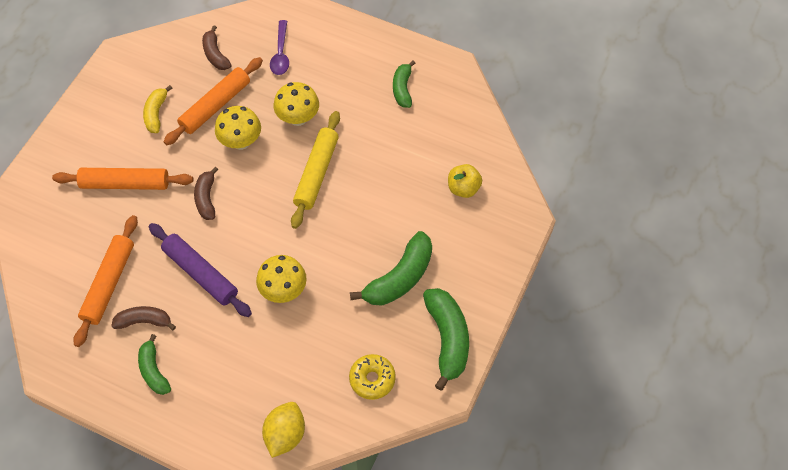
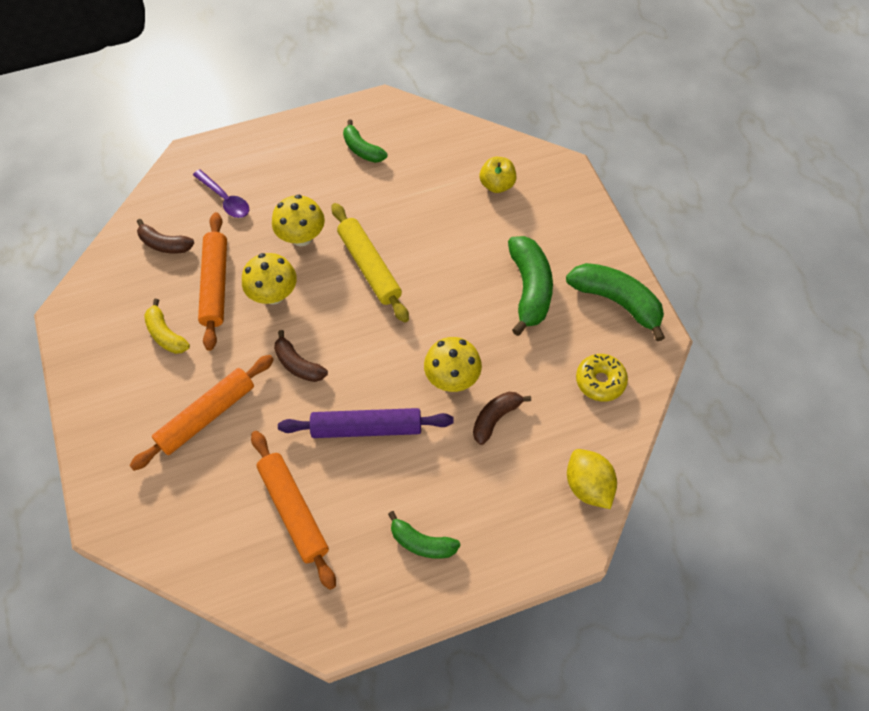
camera: 45 degrees left, 0 degrees up
brown banana [111,306,176,330] -> brown banana moved to [473,392,531,445]

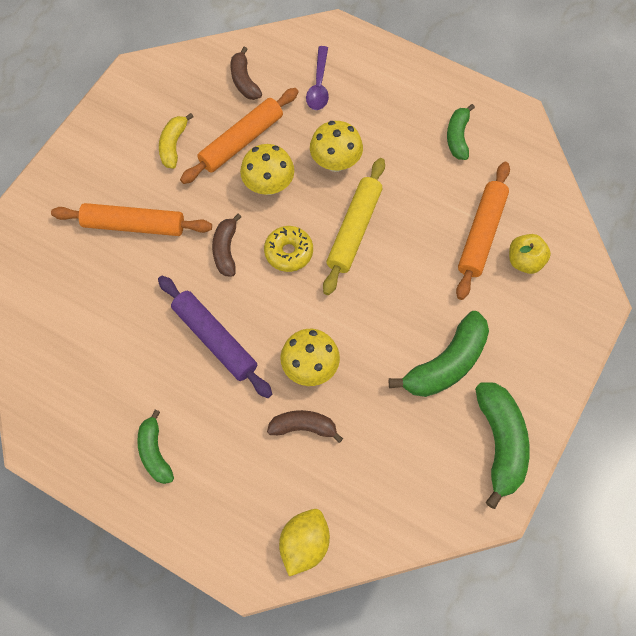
camera: 50 degrees right, 5 degrees up
orange rolling pin [251,431,336,590] -> orange rolling pin moved to [456,162,510,300]
yellow donut [576,354,628,402] -> yellow donut moved to [264,226,313,272]

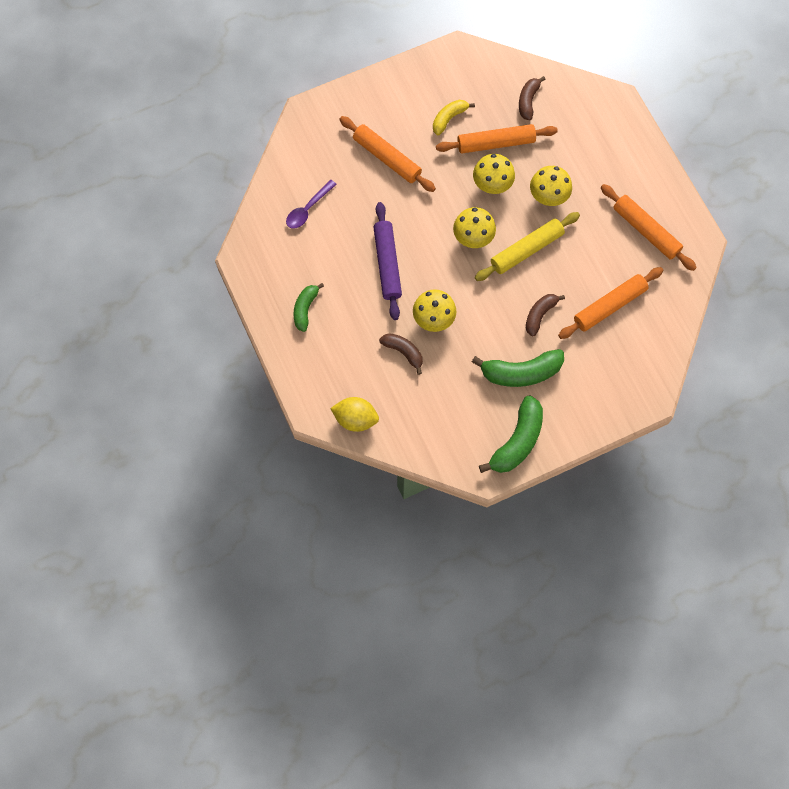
camera: 35 degrees right, 5 degrees up
brown banana [212,214,241,277] -> brown banana moved to [526,294,565,336]
yellow donut [264,226,313,272] -> yellow mushroom [453,207,496,248]
yellow lemon [279,509,330,576] -> yellow lemon turned 45 degrees clockwise [330,397,379,432]
purple spoon [306,46,329,110] -> purple spoon moved to [286,180,337,229]
green banana [447,104,475,160] -> orange rolling pin [600,184,697,271]
yellow apple [509,234,551,274] -> none

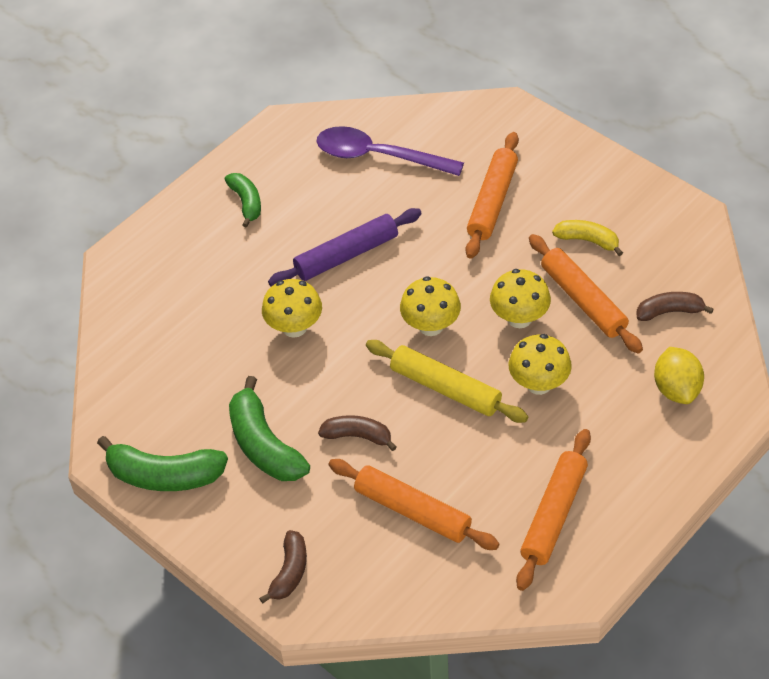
camera: 70 degrees right, 20 degrees down
purple spoon [286,180,337,229] -> purple spoon [316,126,464,176], size x1.68
green banana [294,283,324,332] -> green banana turned 75 degrees clockwise [225,173,261,228]
yellow lemon [330,397,379,432] -> yellow lemon moved to [654,347,704,404]
brown banana [379,333,423,375] -> brown banana moved to [259,530,307,604]

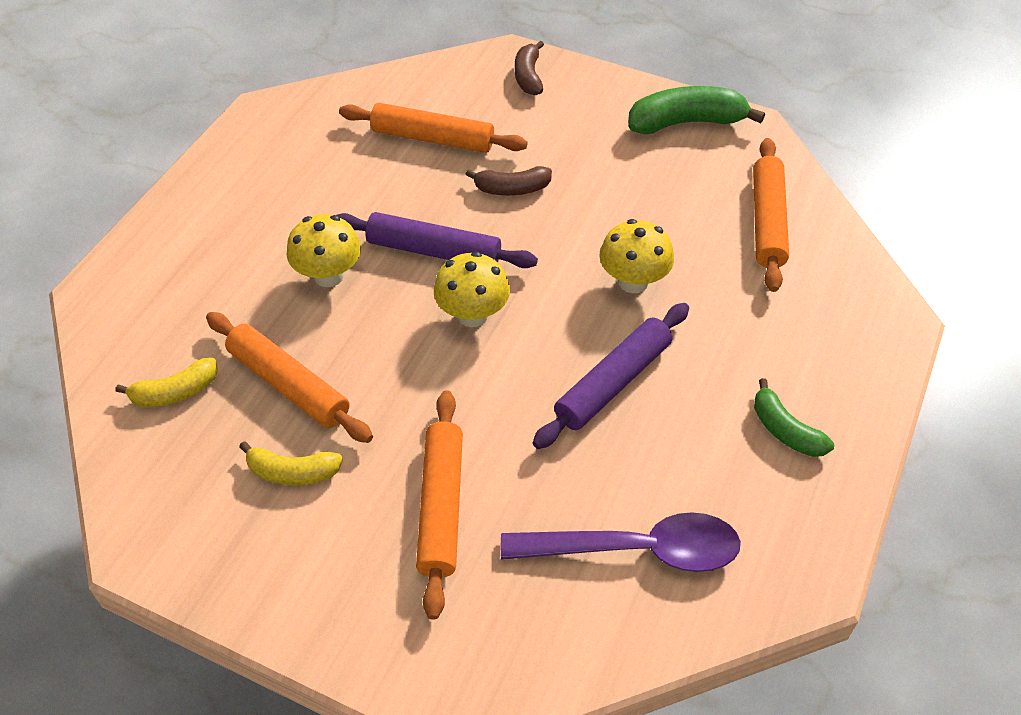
camera: 160 degrees right, 0 degrees up
green banana [229,376,310,481] -> none
yellow rolling pin [366,340,528,423] -> purple rolling pin [337,212,538,268]
yellow mushroom [490,269,551,328] -> none
orange rolling pin [516,429,591,591] -> orange rolling pin moved to [753,138,789,292]
brown banana [636,292,714,321] -> yellow banana [115,357,218,407]
yellow lemon [654,347,704,404] -> none

